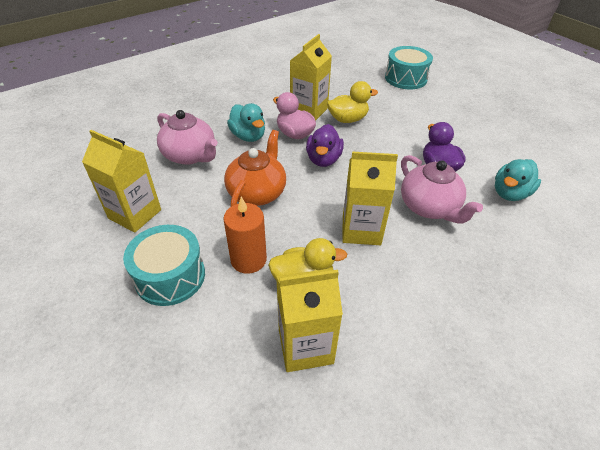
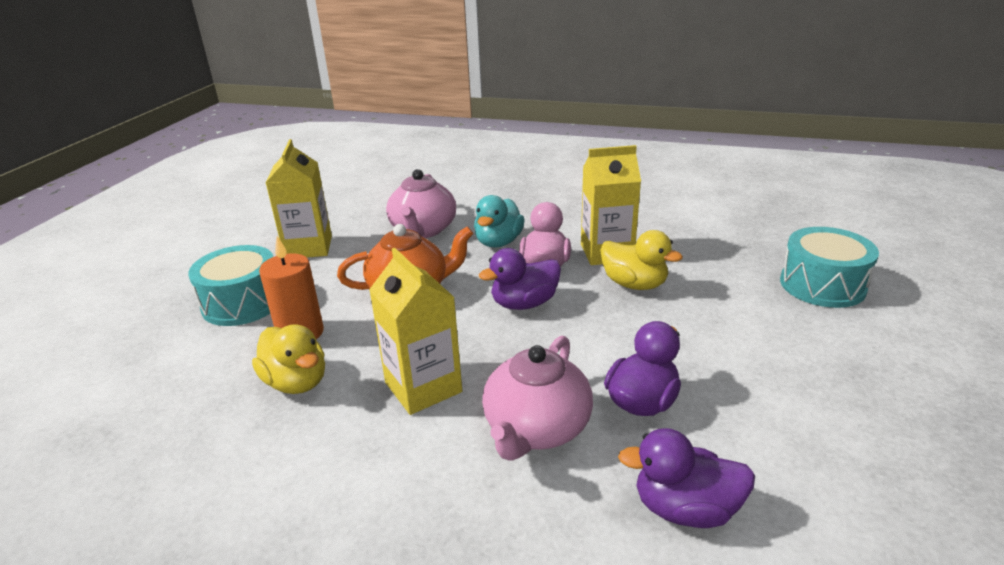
camera: 55 degrees right, 15 degrees down
yellow carton [276,269,343,372] -> none
turquoise duck [495,159,541,201] -> purple duck [618,428,755,528]

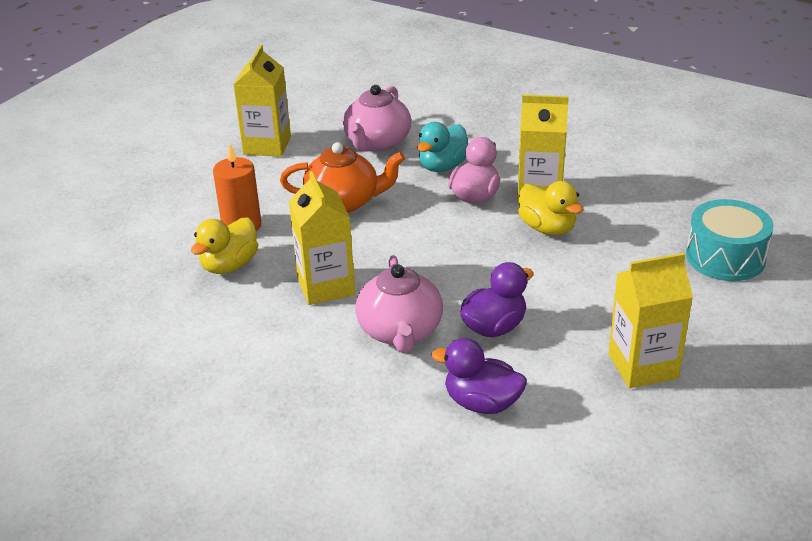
camera: 15 degrees right, 5 degrees up
turquoise drum [188,245,273,326] -> none
yellow duck [252,324,325,394] -> yellow duck turned 60 degrees clockwise [191,217,258,274]
purple duck [479,248,561,310] -> none
pink teapot [482,336,593,461] -> pink teapot turned 45 degrees counterclockwise [356,255,443,353]
none -> yellow carton [608,253,693,388]

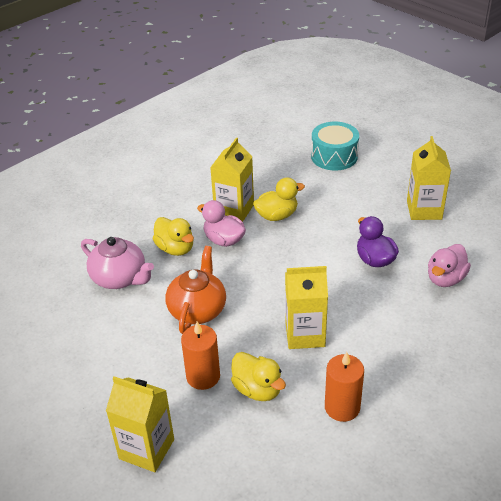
camera: 75 degrees left, 5 degrees up
yellow carton [233,45,291,157] -> yellow carton moved to [106,376,174,472]
pink teapot [356,255,443,353] -> none
turquoise duck [417,122,468,172] -> yellow duck [152,217,194,256]
purple duck [431,338,527,414] -> pink duck [428,244,471,287]
none -> orange candle [325,352,364,422]

